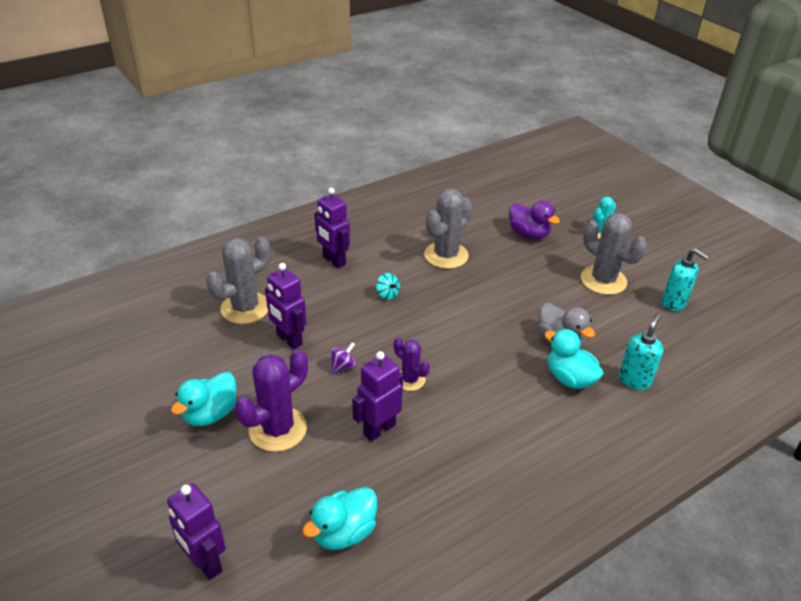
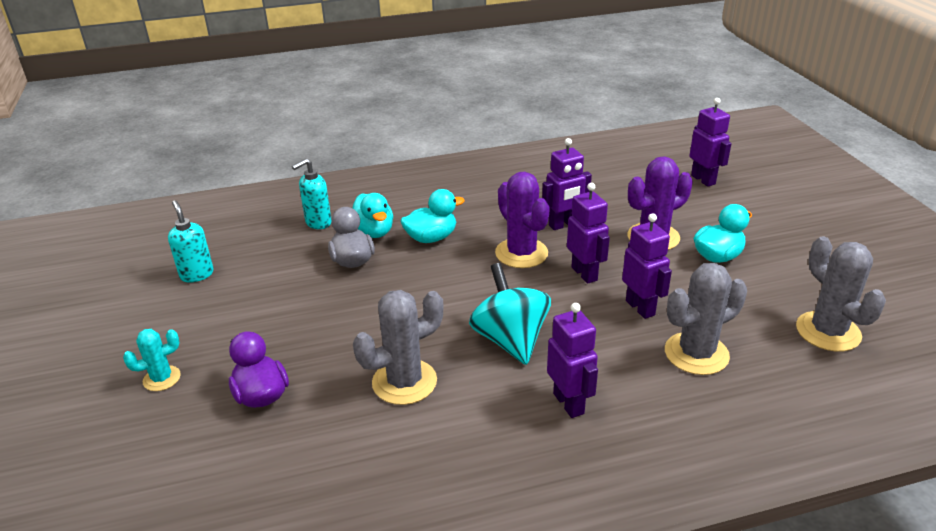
camera: 160 degrees left, 5 degrees down
turquoise duck [302,487,377,550] -> turquoise duck moved to [401,189,464,243]
purple spinning top [331,342,356,374] -> purple robot [567,183,610,284]
turquoise spinning top [376,273,400,300] -> turquoise spinning top [469,263,551,365], size x2.44
purple cactus [394,337,430,391] -> purple cactus [495,172,550,268], size x1.76
grey cactus [581,213,647,295] -> grey cactus moved to [796,236,886,352]

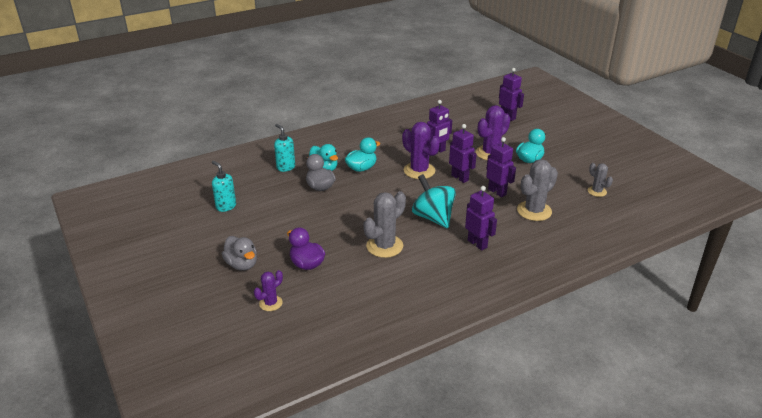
camera: 15 degrees left, 0 degrees up
turquoise cactus [123,329,181,391] -> grey duck [222,236,257,270]
turquoise soap dispenser [292,159,332,229] -> turquoise soap dispenser turned 105 degrees clockwise [274,124,295,172]
grey cactus [796,236,886,352] -> grey cactus [588,163,613,197], size x0.57
none -> purple cactus [254,270,283,311]

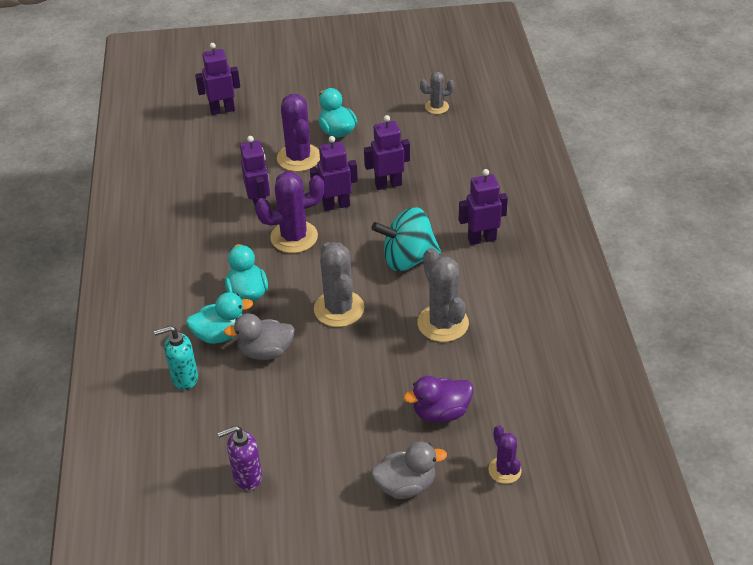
camera: 65 degrees left, 10 degrees up
turquoise soap dispenser [212,161,236,212] -> purple soap dispenser [218,425,262,490]
grey cactus [517,159,558,221] -> grey cactus moved to [314,242,365,327]

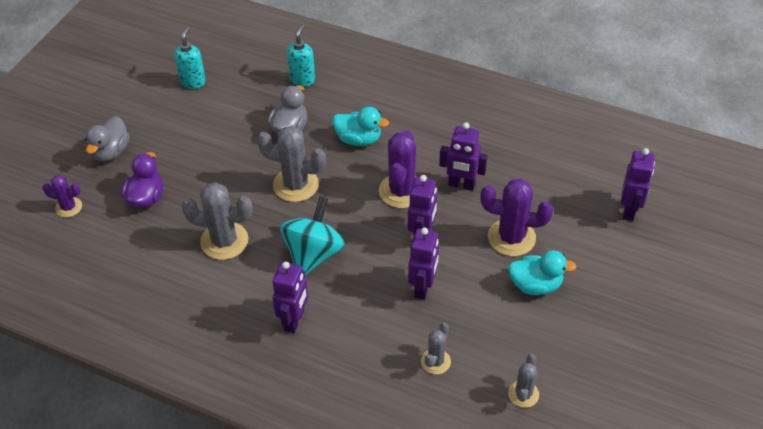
camera: 120 degrees right, 5 degrees up
turquoise duck [186,292,253,344] -> none
purple soap dispenser [218,425,262,490] -> turquoise soap dispenser [174,26,206,89]
none -> grey cactus [421,322,451,374]

